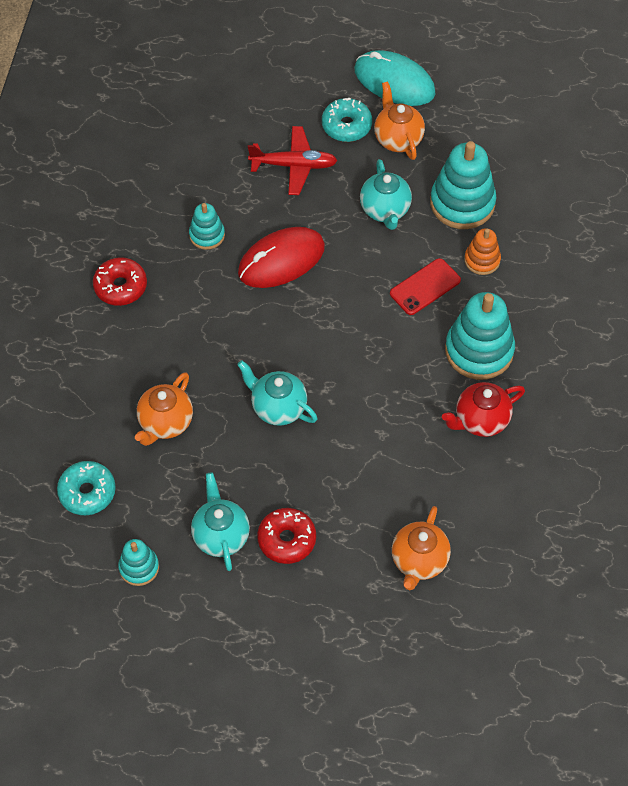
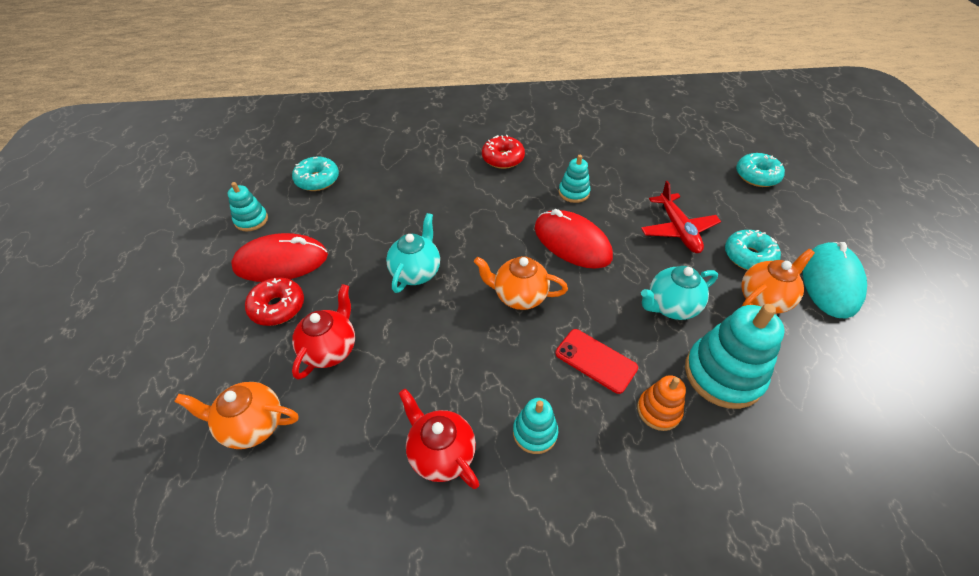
camera: 75 degrees right, 10 degrees down
orange teapot [135,372,193,446] -> orange teapot moved to [474,256,568,310]
turquoise teapot [191,472,250,571] -> red mouse [231,233,328,282]
turquoise stacking toy [445,292,515,380] -> turquoise stacking toy [513,398,558,454], size x0.54
none -> red teapot [292,284,355,380]
none -> turquoise donut [736,153,785,187]

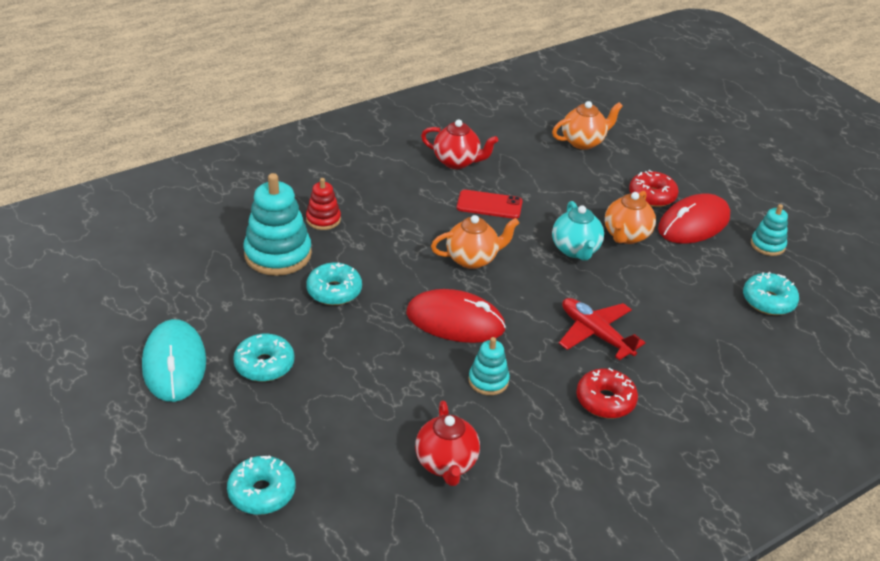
camera: 150 degrees right, 10 degrees down
red teapot [292,284,355,380] -> red teapot moved to [415,401,480,486]
turquoise stacking toy [513,398,558,454] -> none
red phone [555,329,638,394] -> red phone moved to [457,190,522,219]
orange stacking toy [637,375,686,431] -> red stacking toy [306,178,341,230]
red plane [641,181,721,253] -> red plane moved to [559,298,645,360]
turquoise teapot [641,266,718,320] -> turquoise donut [306,262,362,305]
orange teapot [741,249,815,314] -> orange teapot moved to [605,191,656,244]

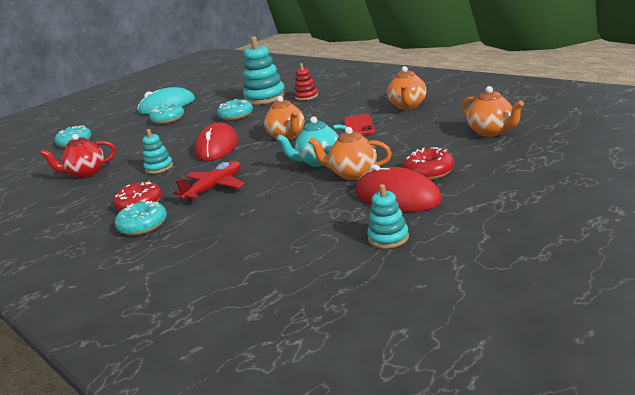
camera: 85 degrees right, 15 degrees down
red teapot [421,119,498,169] -> orange teapot [387,66,426,110]
turquoise donut [743,272,799,315] -> turquoise donut moved to [115,200,167,236]

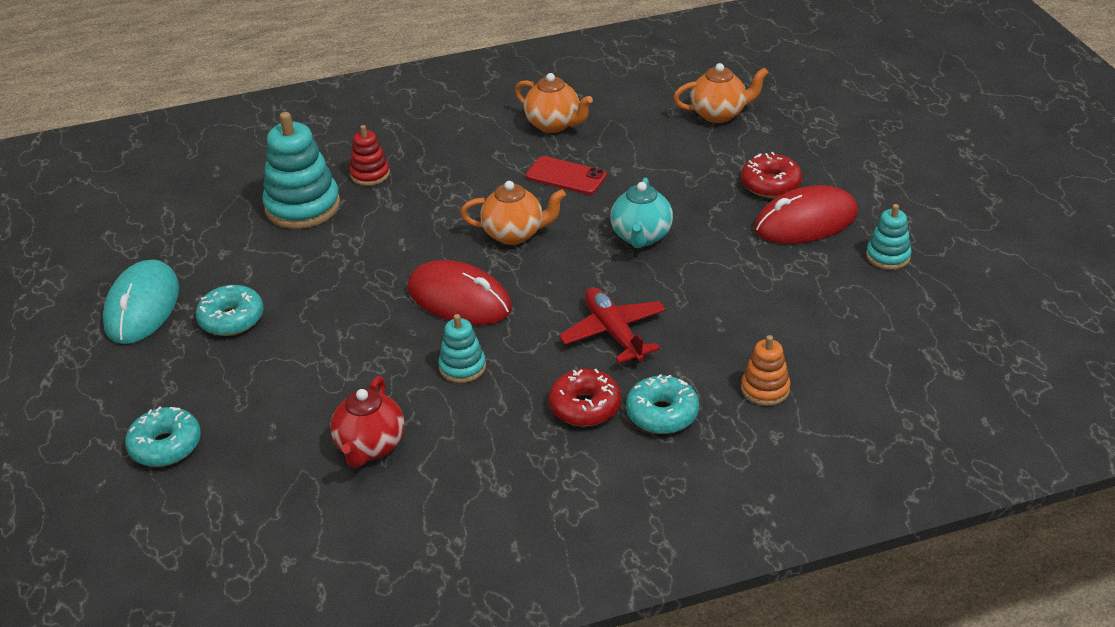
camera: 65 degrees left, 15 degrees up
turquoise donut [217,99,253,120] -> none
orange teapot [309,127,392,180] -> none
none -> orange stacking toy [741,335,791,406]

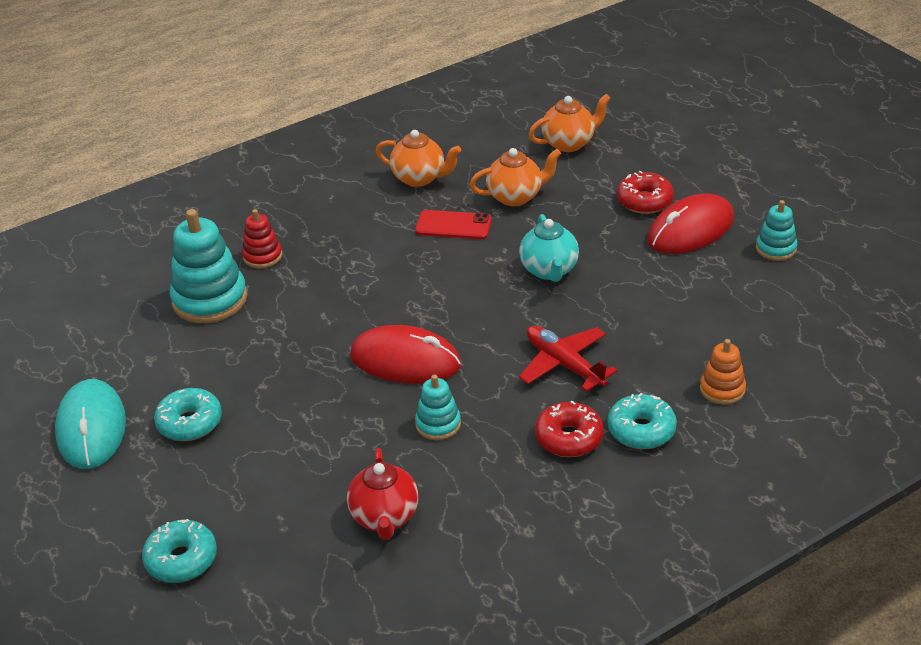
camera: 15 degrees left, 0 degrees up
orange teapot [460,181,566,245] -> orange teapot moved to [470,148,561,206]

